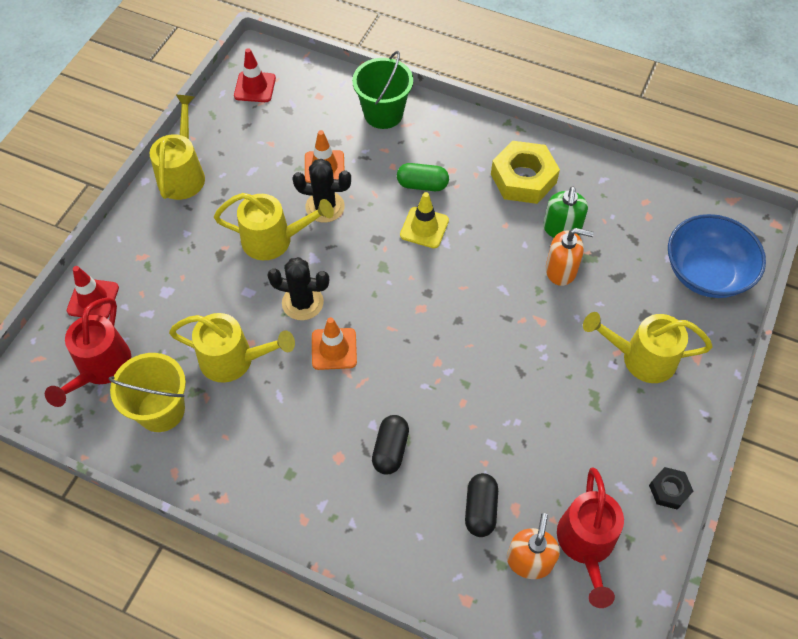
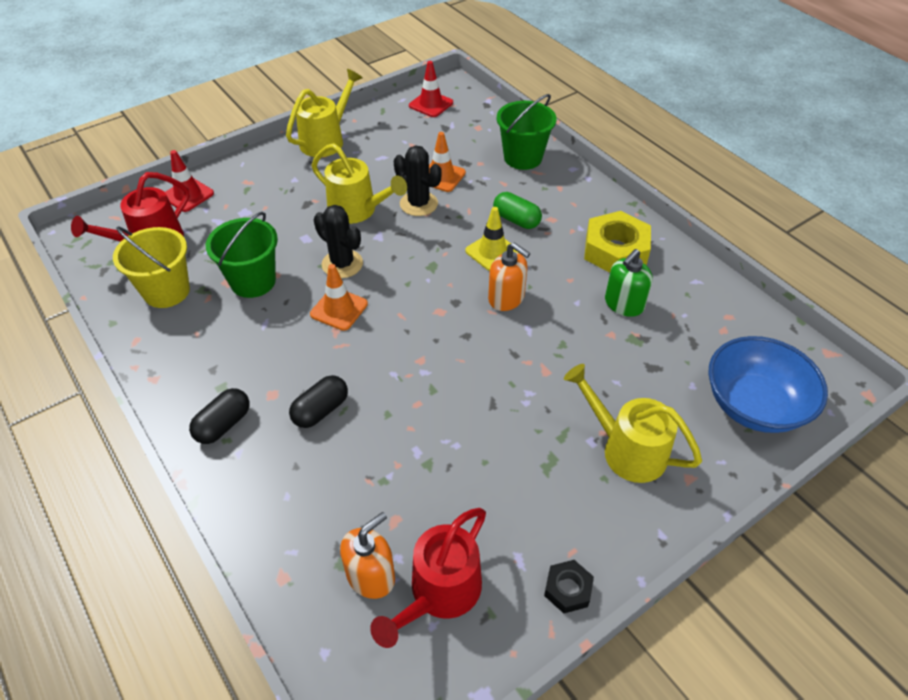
camera: 30 degrees right, 10 degrees down
yellow watering can [169,313,295,383] -> green bucket [206,212,278,298]
black capsule [465,473,498,537] -> black capsule moved to [189,388,250,444]
orange soap dispenser [546,228,594,286] -> orange soap dispenser moved to [488,243,531,311]

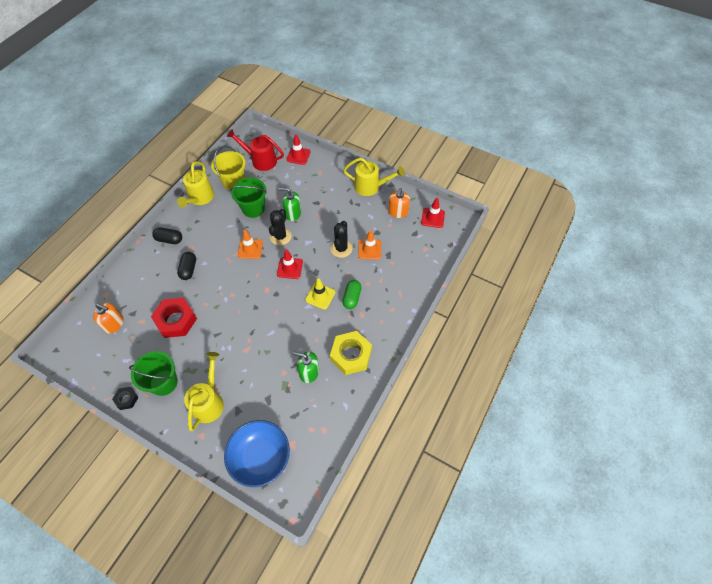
camera: 65 degrees right, 10 degrees up
black capsule [289,375,348,428] -> black capsule turned 75 degrees clockwise [177,252,196,280]
yellow watering can [312,143,407,224] -> yellow watering can moved to [177,161,214,208]
red watering can [370,508,486,648] -> none
orange soap dispenser [488,243,531,311] -> orange soap dispenser moved to [388,188,410,218]
green bucket [497,94,557,170] -> green bucket moved to [129,351,178,396]
none -> red nut [151,298,197,338]
none -> red traffic cone [277,249,303,279]
none -> green soap dispenser [278,188,301,221]

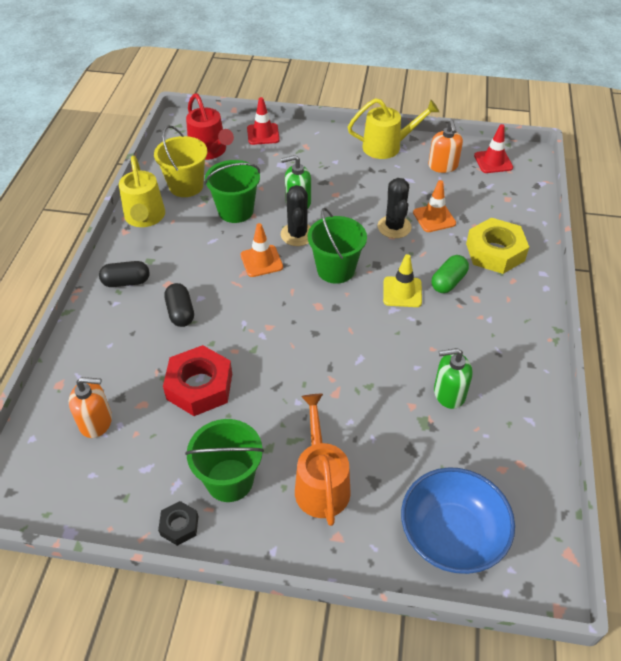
camera: 20 degrees left, 10 degrees down
yellow watering can [184,352,224,431] -> orange watering can [295,394,351,526]
red watering can [226,129,284,171] -> red watering can turned 120 degrees counterclockwise [186,93,234,160]
red traffic cone [277,249,303,279] -> green bucket [308,208,367,284]
yellow nut [330,331,372,375] -> yellow nut moved to [466,218,529,274]
green capsule [342,280,361,309] -> green capsule turned 45 degrees clockwise [432,255,469,293]

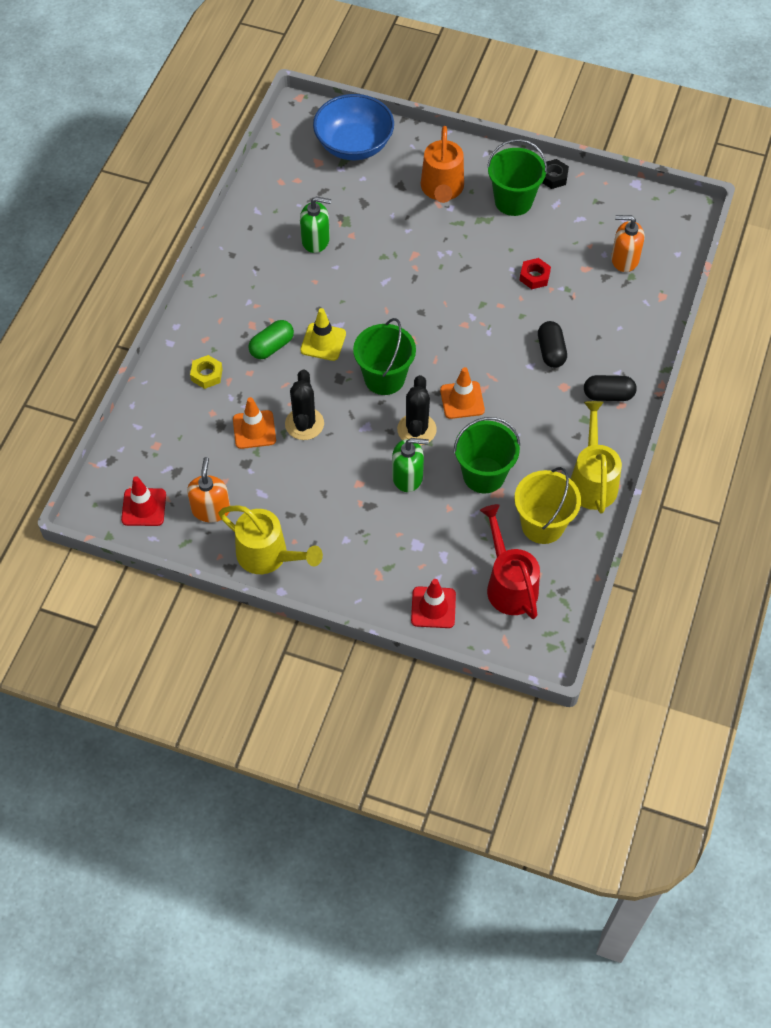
camera: 170 degrees left, 10 degrees up
red nut [163,345,232,416] -> red nut [519,258,551,289], size x0.51
yellow watering can [348,98,439,159] -> yellow watering can turned 150 degrees counterclockwise [219,505,323,574]
yellow nut [466,218,529,274] -> yellow nut [190,355,223,389], size x0.51

